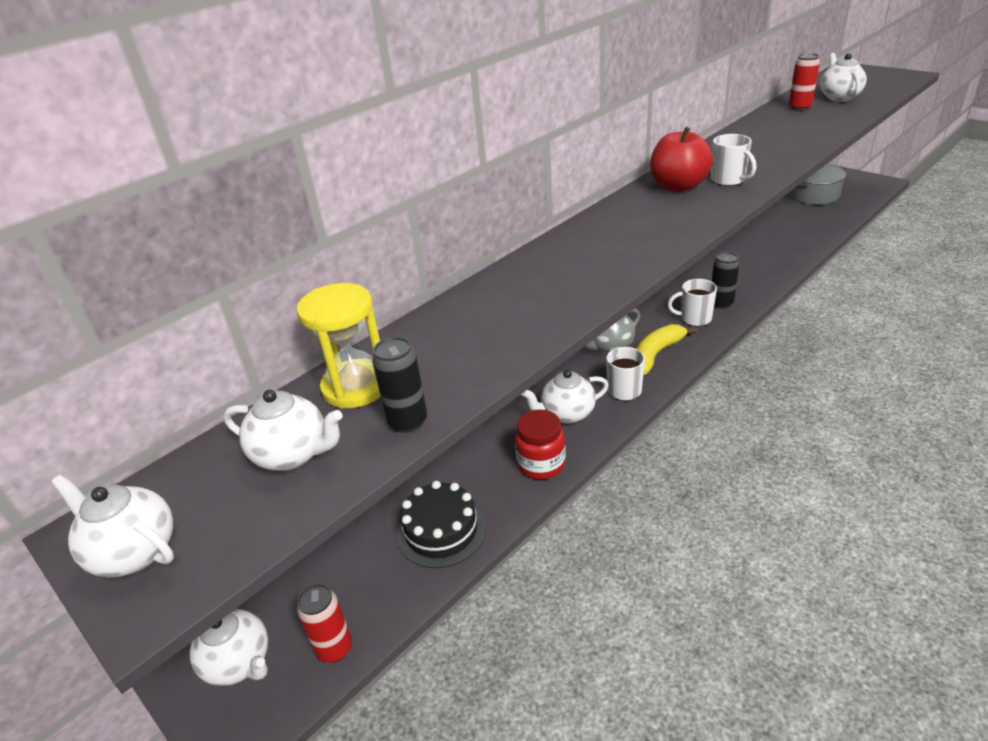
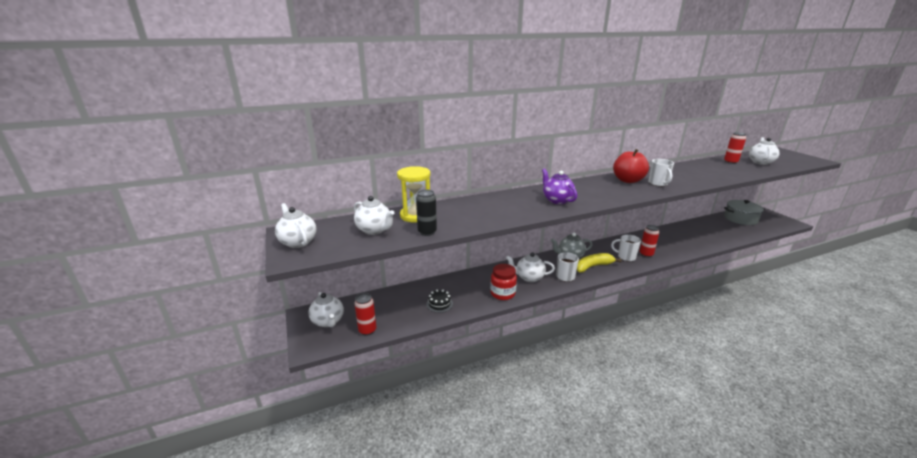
camera: 20 degrees right, 10 degrees down
black cake [397,481,486,568] -> black cake [426,289,453,313], size x0.60
black can [712,252,740,309] -> red can [639,225,660,257]
none -> purple teapot [542,168,577,204]

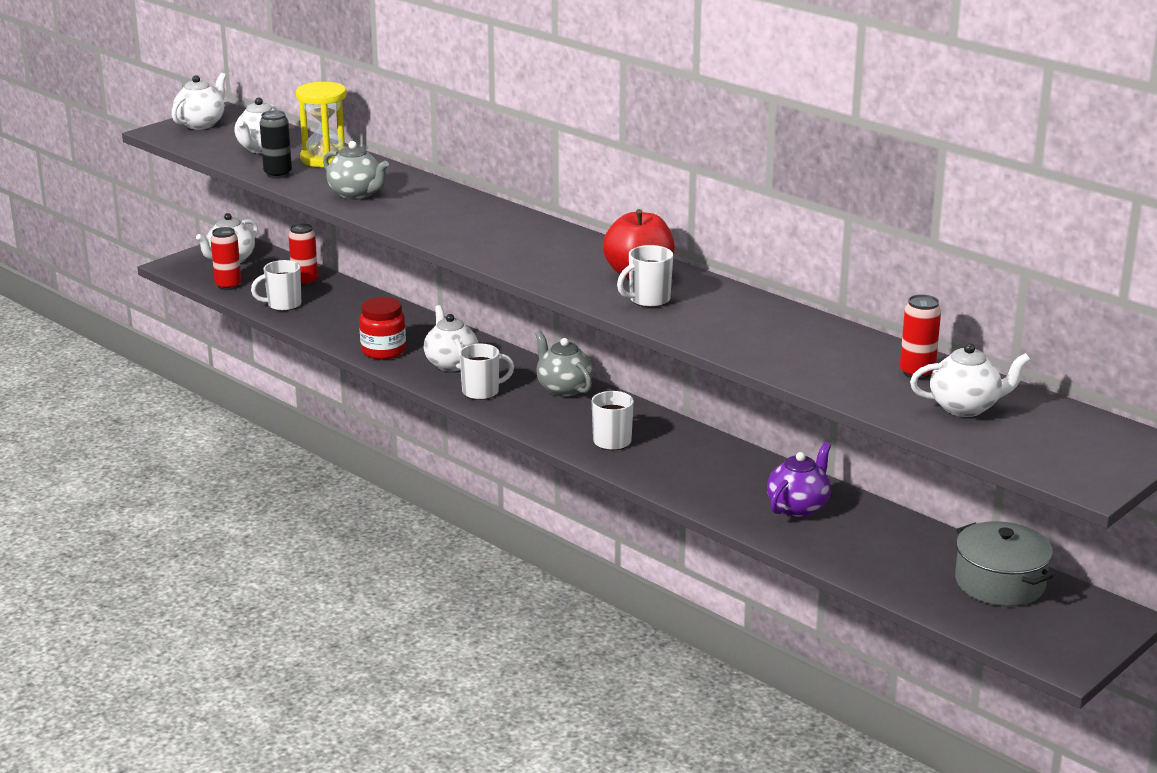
camera: 65 degrees right, 0 degrees up
black cake [426,289,453,313] -> none
purple teapot [542,168,577,204] -> purple teapot moved to [767,442,831,517]
yellow banana [577,253,622,272] -> none
red can [639,225,660,257] -> red can moved to [288,223,318,286]
none -> white mug [251,260,301,311]
none -> grey teapot [323,141,389,200]

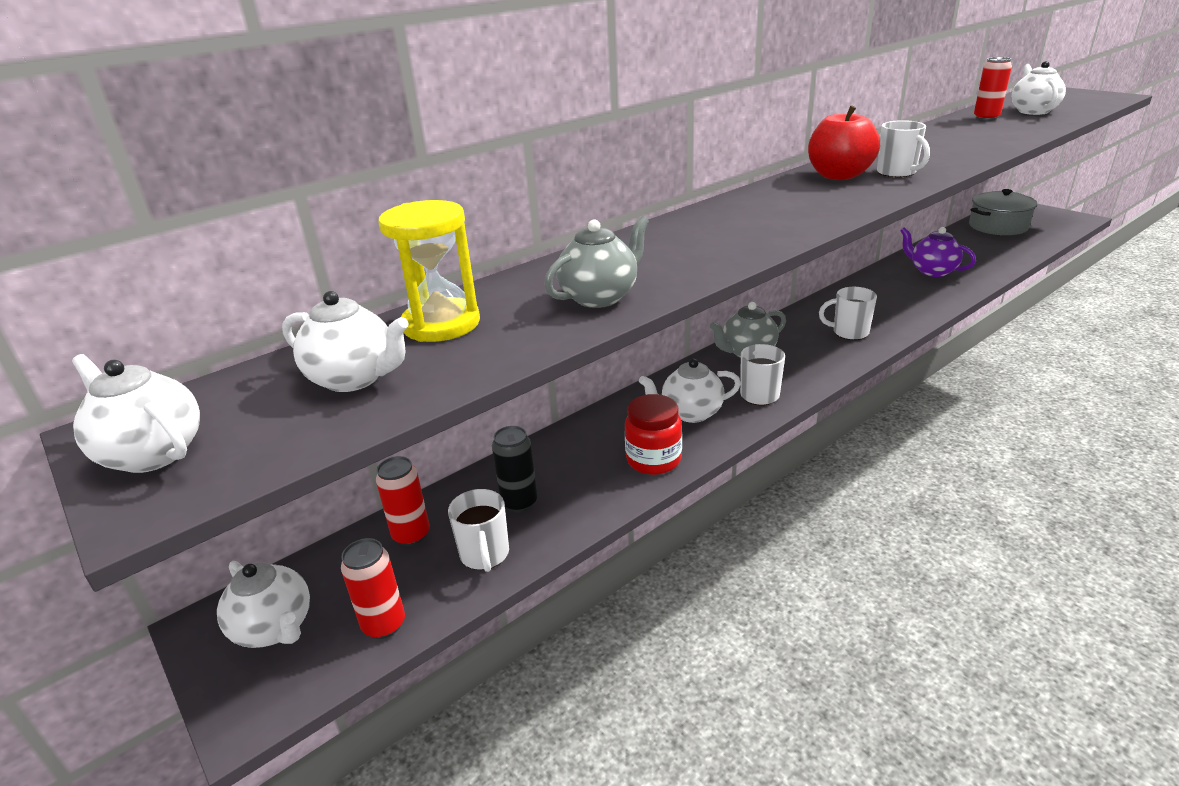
camera: 80 degrees left, 5 degrees up
black can [260,110,292,179] -> black can moved to [492,426,537,513]

